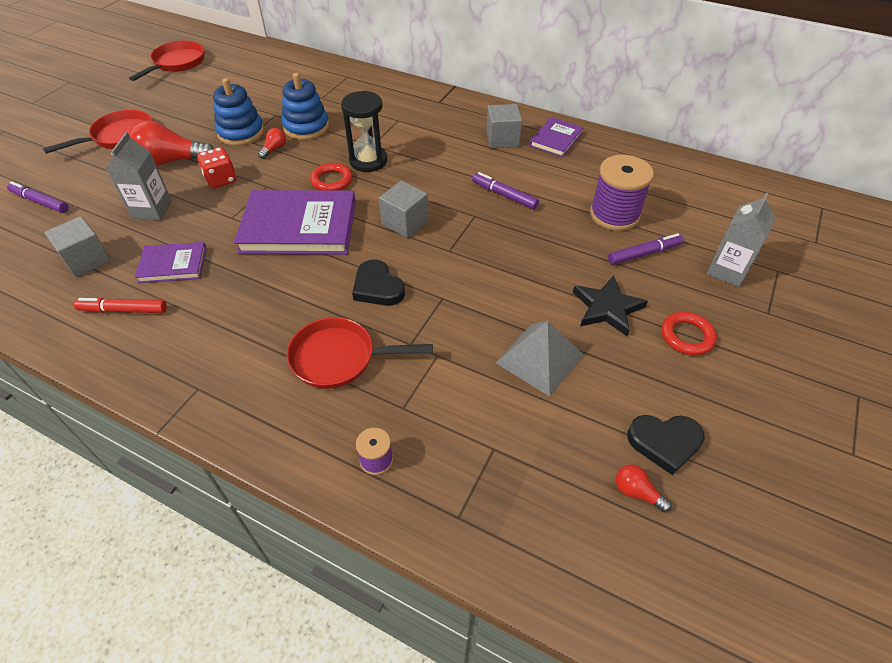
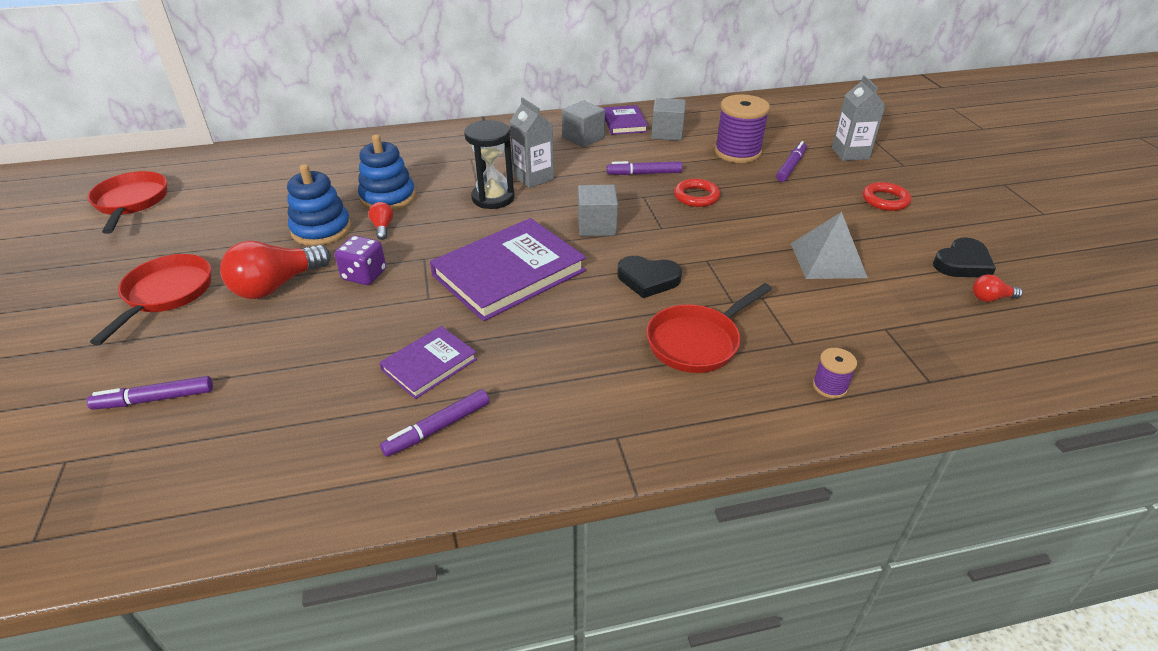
camera: 40 degrees left, 10 degrees down
grey cube [44,216,111,277] -> grey cube moved to [651,98,686,141]
red marker [74,298,167,313] -> purple marker [380,389,490,457]
grey carton [106,132,172,220] -> grey carton moved to [510,97,554,188]
red dice [197,147,237,188] -> purple dice [335,235,386,285]
red ring [310,163,353,191] -> red ring moved to [674,178,720,207]
black star [573,275,648,336] -> none

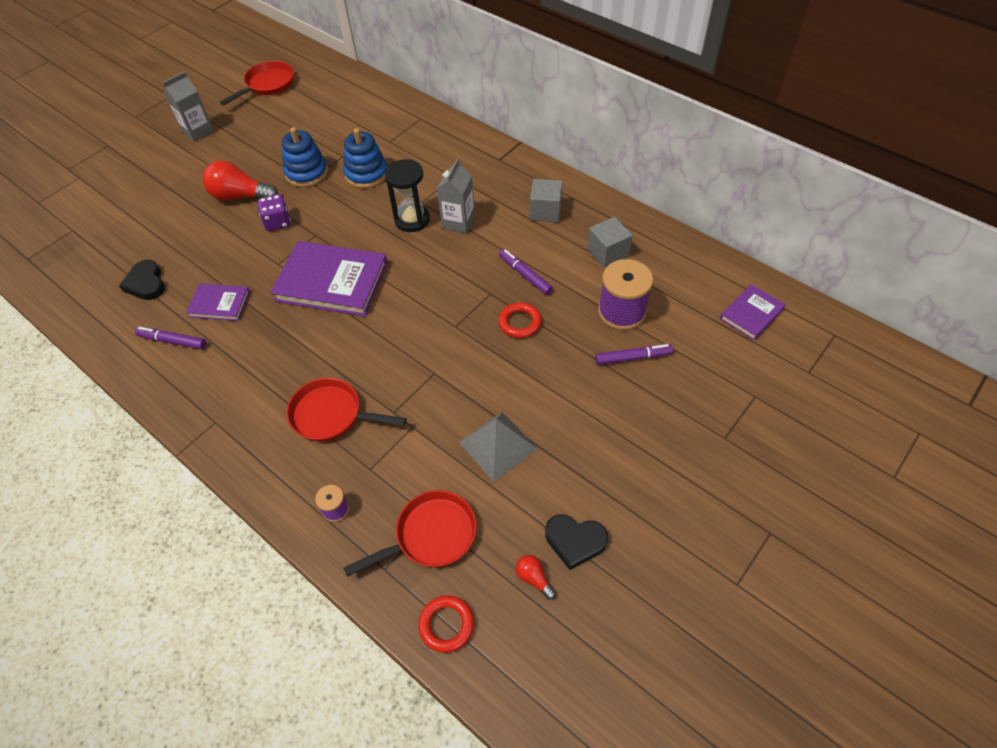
camera: 55 degrees right, 15 degrees up
purple marker [87,376,213,410] -> none
red pan [90,254,211,345] -> red pan moved to [343,490,477,577]
red light bulb [368,202,393,240] -> none
grey cube [578,184,618,236] -> none
purple book [603,105,648,135] -> purple book moved to [720,284,786,340]
black heart [617,256,682,299] -> black heart moved to [119,260,165,300]
grey carton [832,75,885,161] -> grey carton moved to [162,72,214,142]
red ring [863,182,911,211] -> red ring moved to [418,595,474,653]

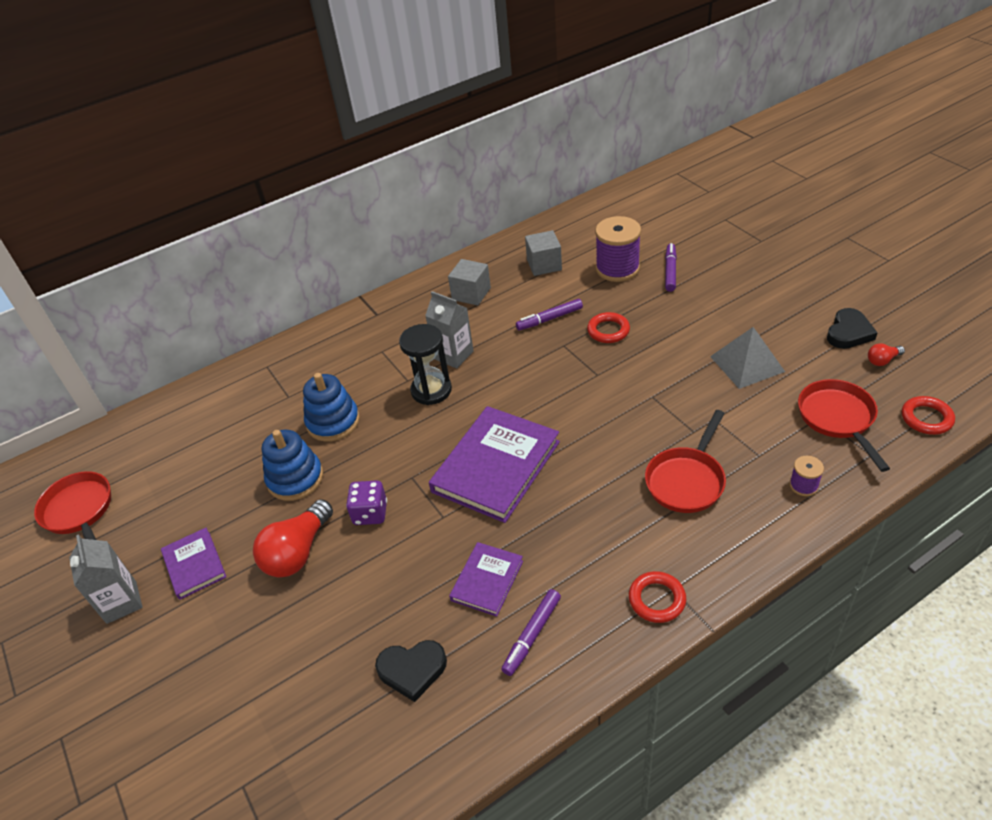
camera: 70 degrees left, 10 degrees down
purple book [720,284,786,340] -> purple book moved to [161,528,227,600]
none -> red ring [629,571,686,623]

